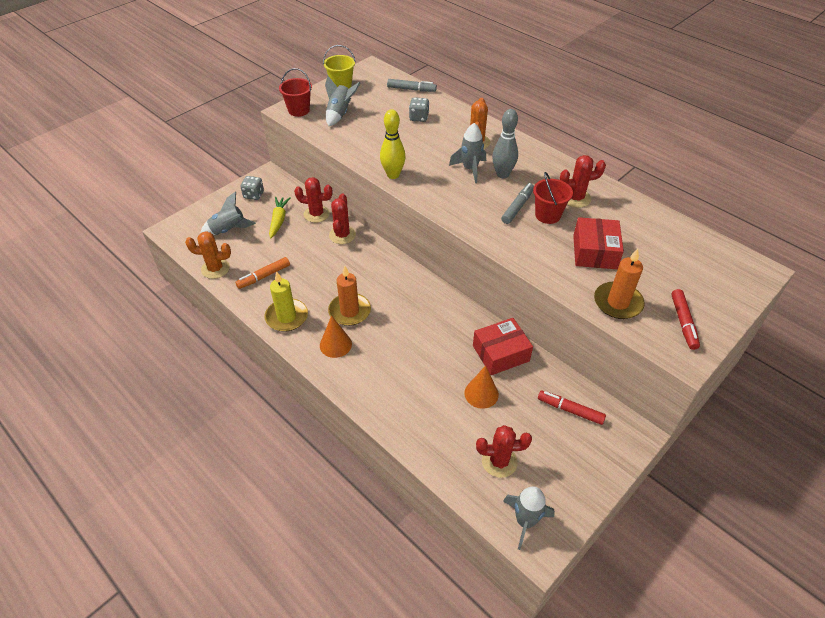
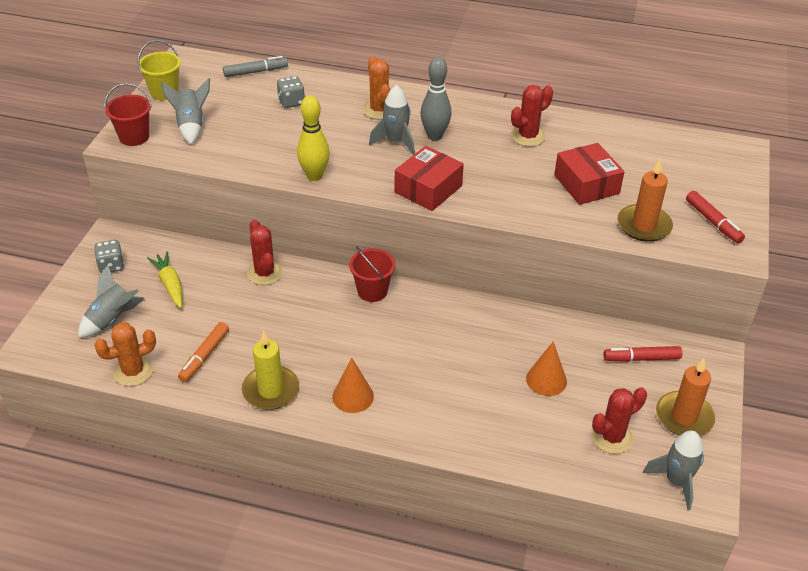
camera: 30 degrees left, 5 degrees down
red cactus [294,177,333,223] -> none
orange candle [328,266,371,326] -> orange candle moved to [656,358,715,436]
red box [473,318,533,375] -> red box moved to [394,146,464,211]
grey marker [501,183,534,224] -> none
red bucket [533,172,573,224] -> red bucket moved to [349,246,395,302]

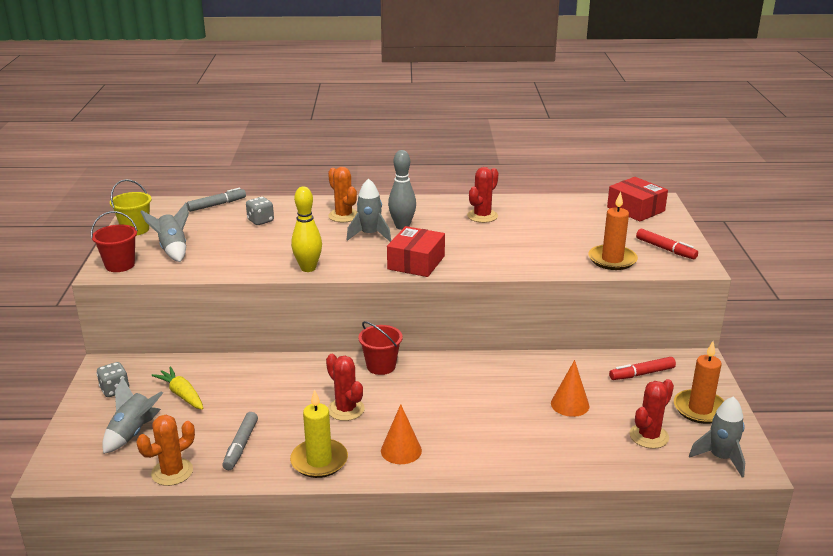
camera: 15 degrees left, 15 degrees down
orange marker [178,322,229,382] -> grey marker [222,412,258,470]
red cactus [247,220,283,285] -> red cactus moved to [326,354,365,421]
red box [554,143,624,205] -> red box moved to [607,177,668,222]

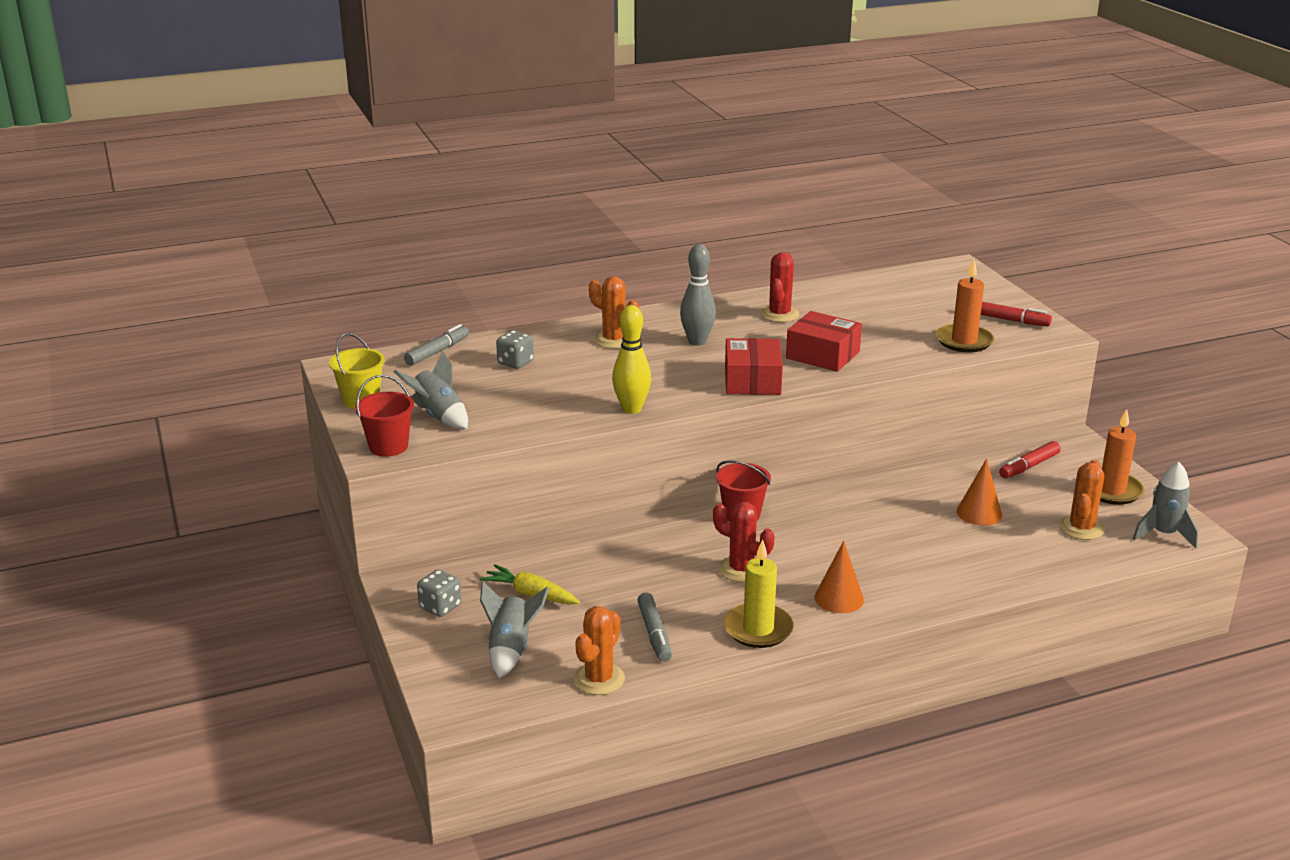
camera: 20 degrees left, 0 degrees up
grey rocket [347,178,391,242] -> none
red box [607,177,668,222] -> red box moved to [786,311,862,372]
red cactus [629,379,674,449] -> orange cactus [1059,460,1105,540]

